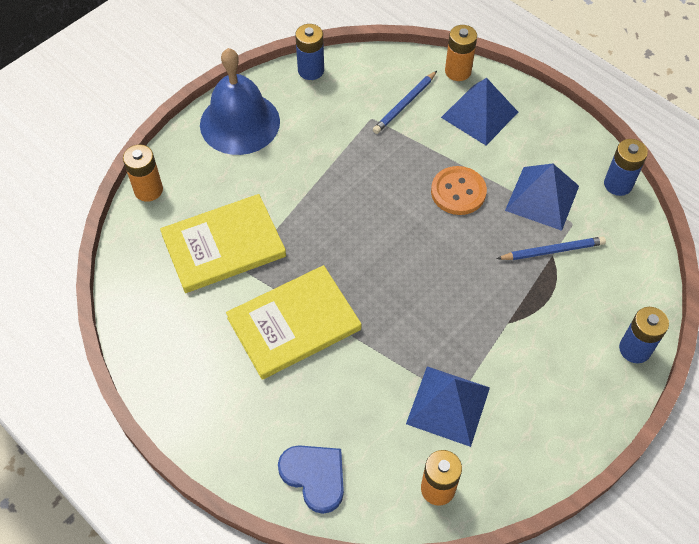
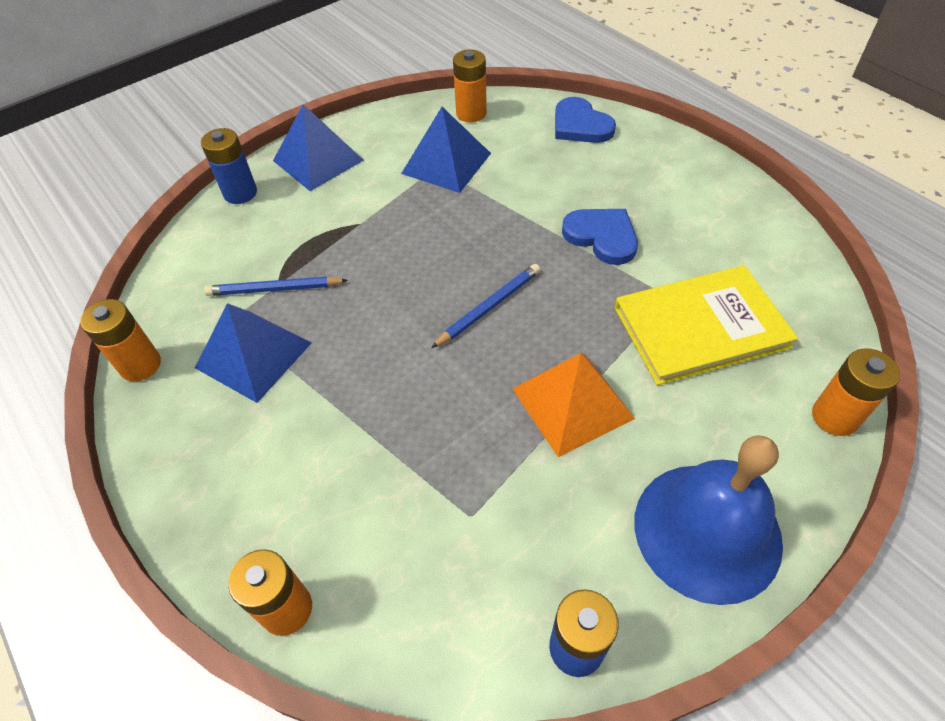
camera: 170 degrees left, 5 degrees down
yellow book [226,265,361,380] -> blue heart [562,209,638,265]
blue pencil [373,71,437,134] -> blue pencil moved to [431,264,540,348]
orange button [431,166,487,215] -> none
blue pyramid [441,78,518,146] -> blue pyramid moved to [273,104,364,191]
blue battery [604,139,648,196] -> orange battery [80,299,161,382]
none -> orange pyramid [513,353,635,457]

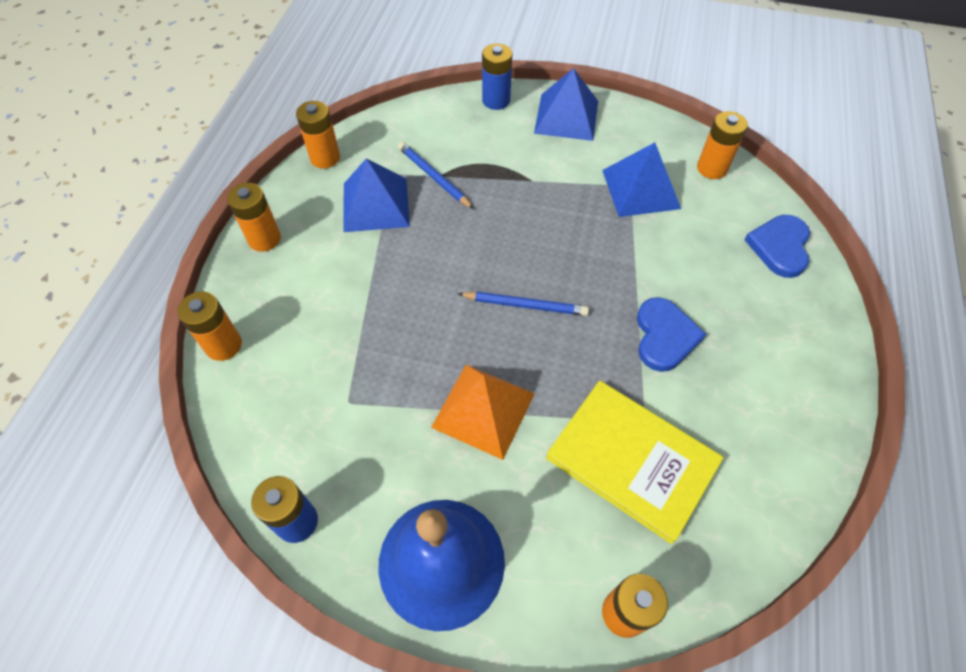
camera: 50 degrees right, 5 degrees up
none -> orange battery [227,183,281,252]

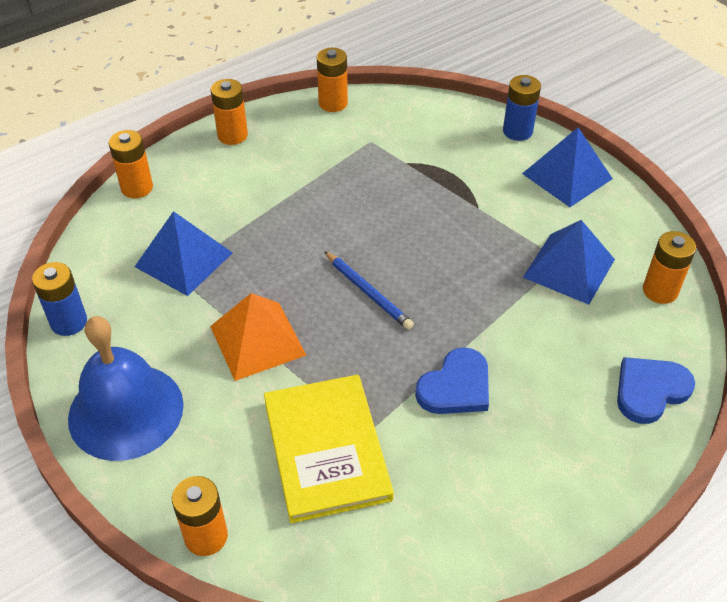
camera: 40 degrees right, 10 degrees down
blue pyramid [344,158,410,232] -> blue pyramid moved to [134,211,232,296]
blue pencil [398,142,474,209] -> none

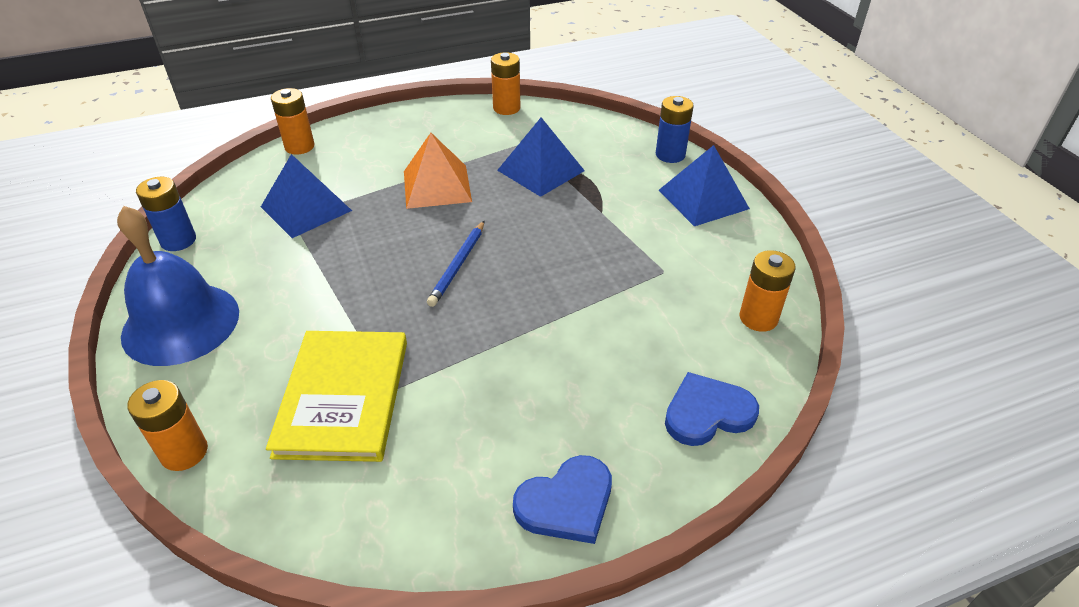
camera: 15 degrees right, 5 degrees down
orange pyramid [210,293,306,381] -> orange pyramid moved to [404,133,472,209]
orange battery [211,79,248,145] -> none
blue pencil [324,251,414,330] -> blue pencil turned 45 degrees clockwise [427,221,484,307]
blue heart [415,347,489,414] -> blue heart moved to [513,455,612,544]
blue pyramid [523,220,615,305] -> blue pyramid moved to [497,117,585,197]

